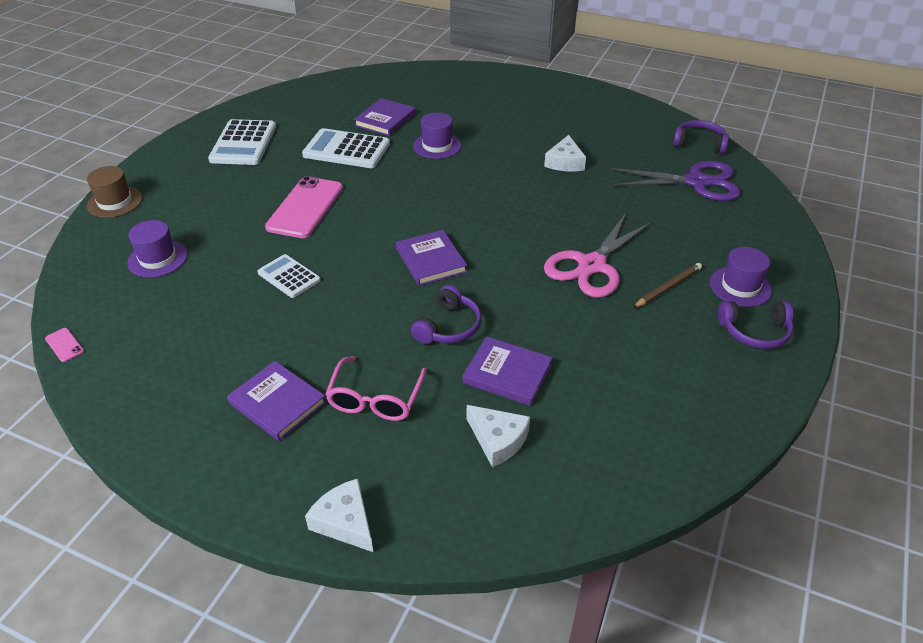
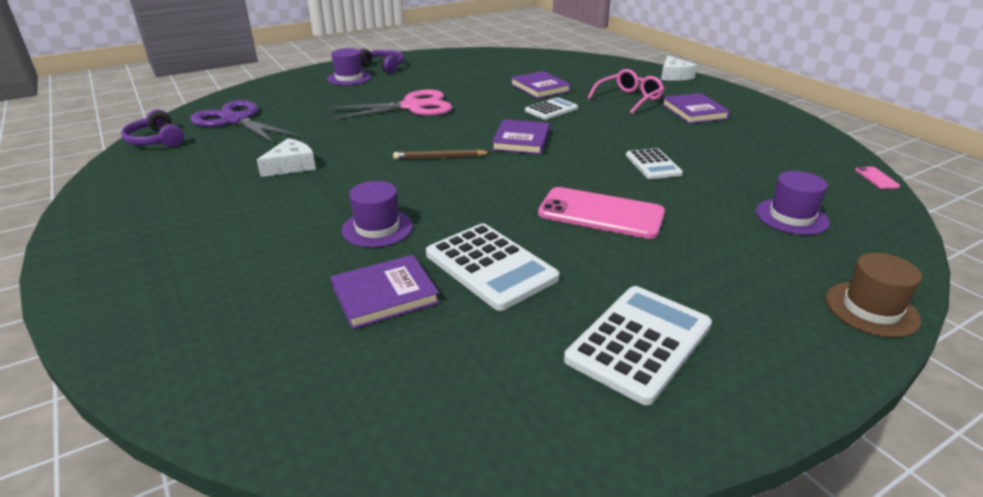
camera: 145 degrees left, 10 degrees down
pink phone [265,176,343,238] -> pink phone turned 60 degrees clockwise [538,187,665,239]
purple headphones [411,285,482,344] -> white calculator [525,97,578,120]
white cheese [467,405,530,467] -> none
brown pencil [633,263,702,308] -> brown pencil moved to [393,150,491,159]

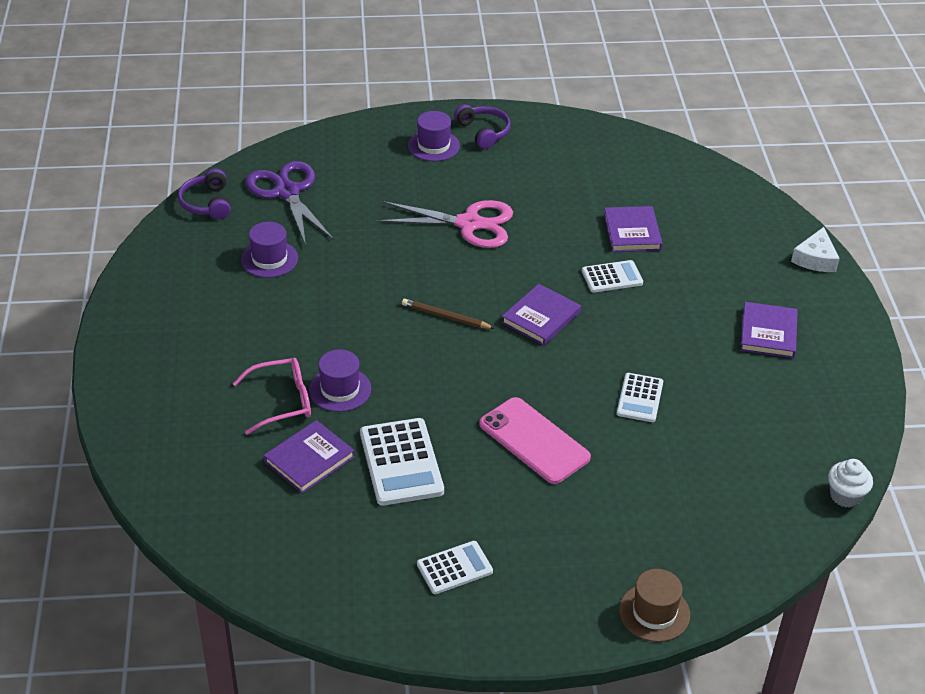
camera: 25 degrees right, 10 degrees up
white cheese [257,138,316,177] -> none
purple book [331,255,440,329] -> purple book turned 45 degrees counterclockwise [264,420,355,494]
white calculator [564,286,712,405] -> white calculator [417,541,493,594], size x0.61
pink glasses [587,69,664,114] -> pink glasses moved to [233,358,311,435]
purple hat [756,171,830,235] -> purple hat moved to [241,222,298,278]
pink phone [855,167,900,189] -> white cupcake [828,459,873,508]

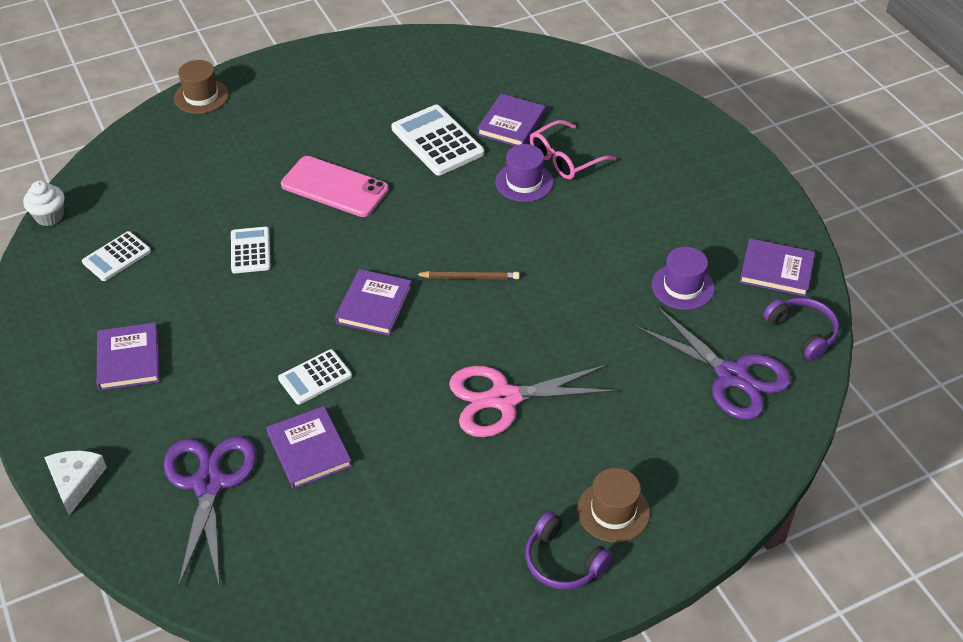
camera: 160 degrees right, 5 degrees up
purple hat [408,111,460,161] -> brown hat [577,468,650,543]
white calculator [417,541,493,594] -> white calculator moved to [82,231,151,281]
none -> purple scissors [164,436,257,588]
none -> purple book [739,238,815,297]

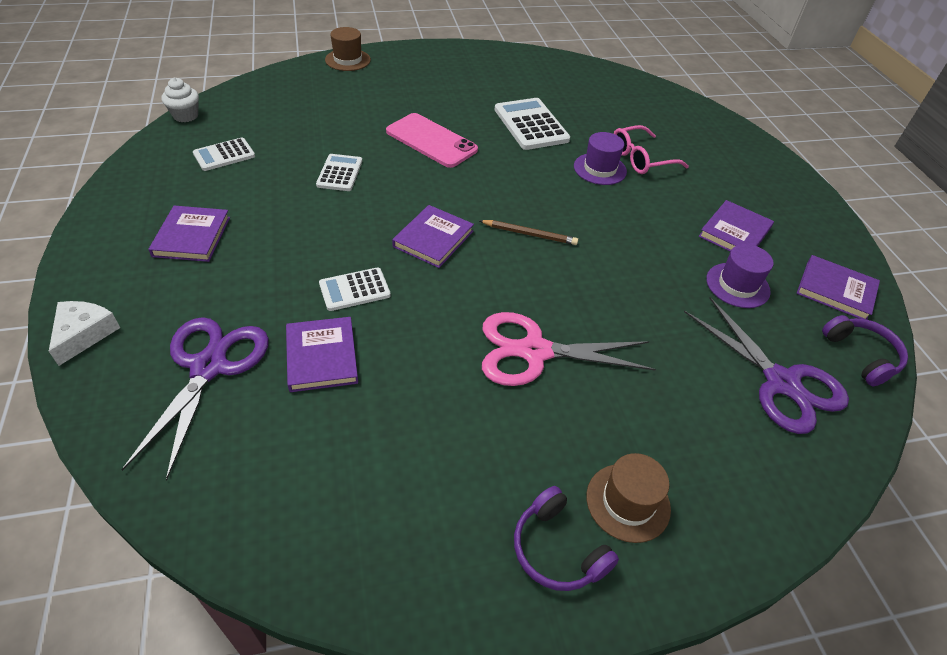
camera: 10 degrees right, 0 degrees up
purple book [477,94,546,146] -> purple book moved to [699,200,774,252]

